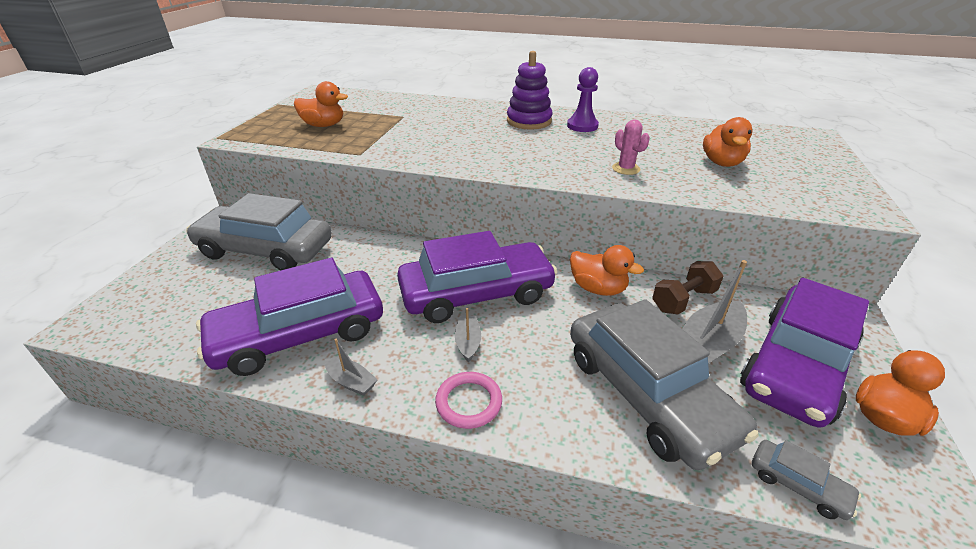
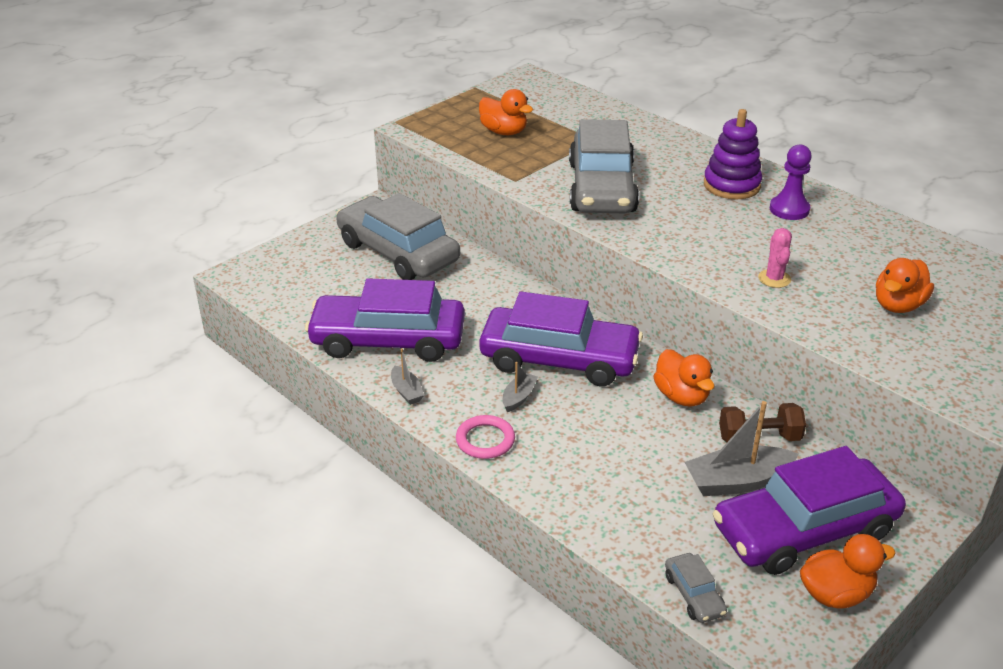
camera: 30 degrees right, 0 degrees up
grey car [570,299,759,470] -> grey car moved to [569,119,639,213]

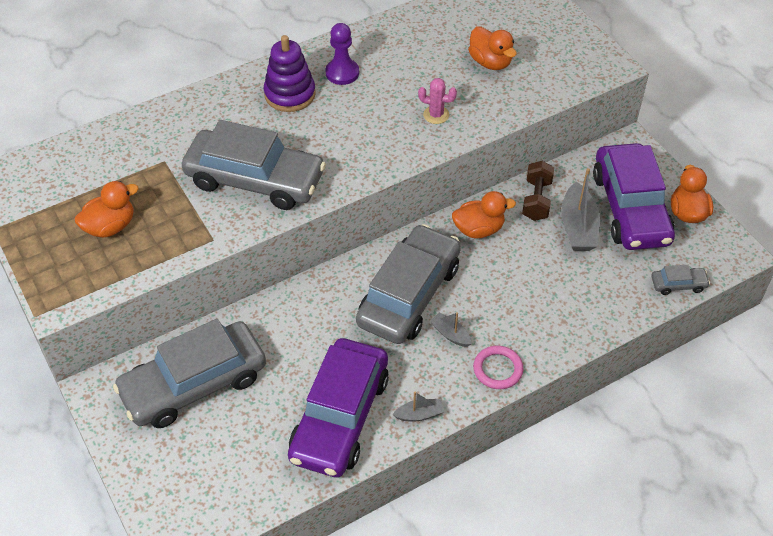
camera: 75 degrees left, 15 degrees up
purple car [479,292,643,386] -> grey car [356,224,461,344]

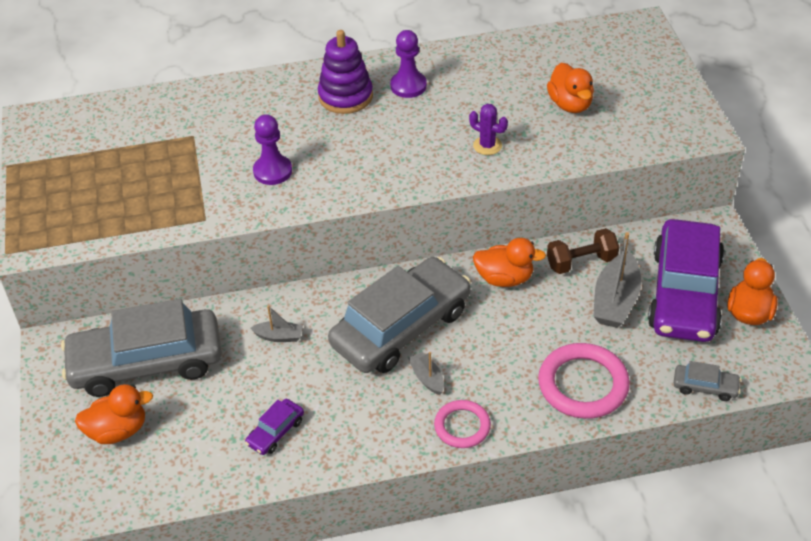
camera: 20 degrees right, 5 degrees down
orange duck [75,181,139,238] -> orange duck moved to [75,384,153,444]
grey car [182,120,326,210] -> purple pawn [253,114,292,185]
purple car [288,338,389,478] -> purple car [245,399,304,455], size x0.41
grey boat [392,392,444,422] -> grey boat moved to [250,305,303,342]
pink cactus [418,78,457,124] -> purple cactus [469,104,508,155]
brown dumbbell [522,161,554,221] -> brown dumbbell turned 45 degrees clockwise [547,228,619,274]
none -> pink ring [538,343,630,419]

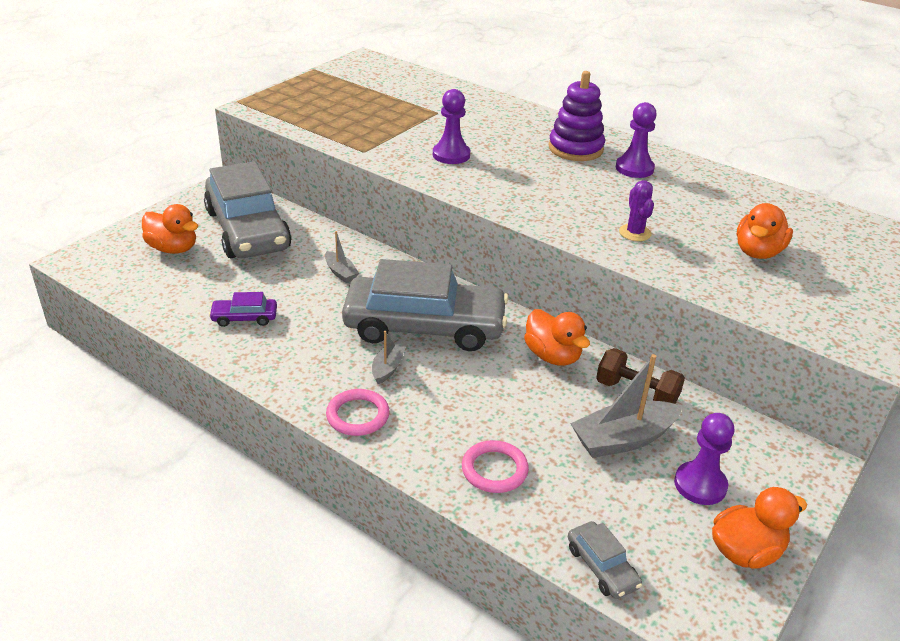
camera: 45 degrees right, 10 degrees down
grey car [61,299,222,397] -> grey car turned 150 degrees counterclockwise [204,161,291,258]
pink ring [538,343,630,419] -> pink ring [462,440,529,493], size x0.61
purple car [648,219,724,342] -> purple pawn [674,413,734,505]

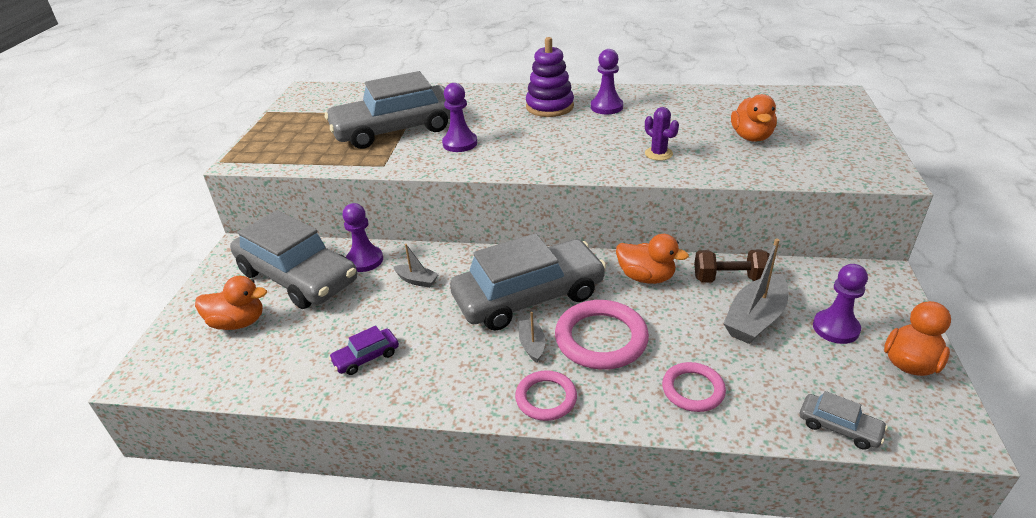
camera: 25 degrees left, 0 degrees up
none -> grey car [325,71,450,149]
none -> purple pawn [342,203,383,272]
none -> pink ring [555,300,649,370]

